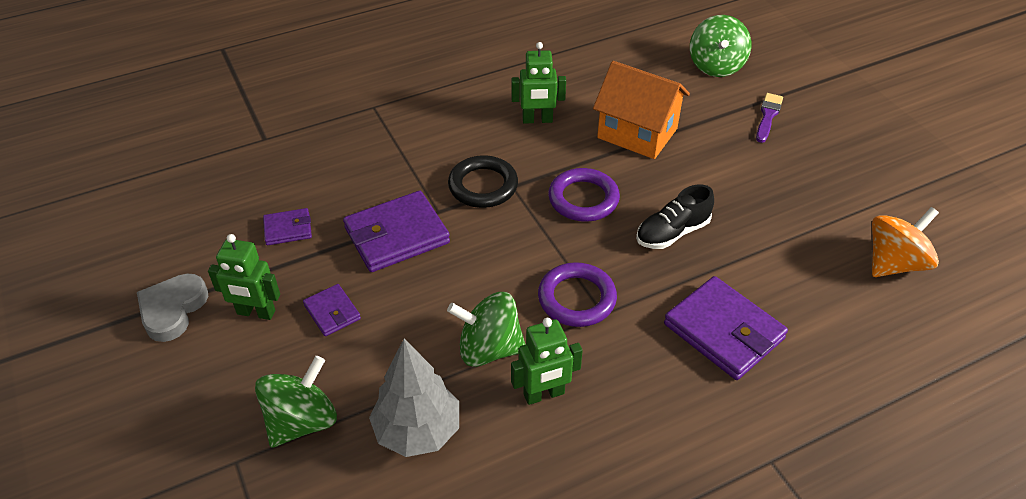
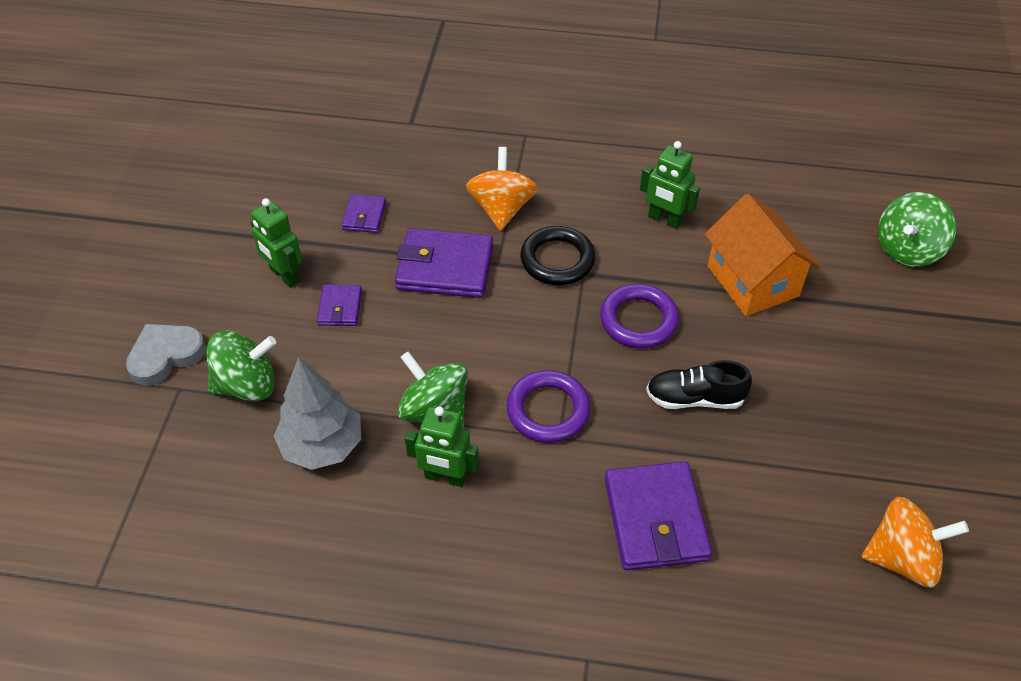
camera: 35 degrees right, 5 degrees up
grey heart [137,273,208,342] -> grey heart moved to [126,324,206,386]
purple wallet [263,208,312,245] -> purple wallet turned 75 degrees clockwise [342,194,386,233]
purple brush [756,93,783,143] -> none
none -> orange spinning top [466,147,538,231]

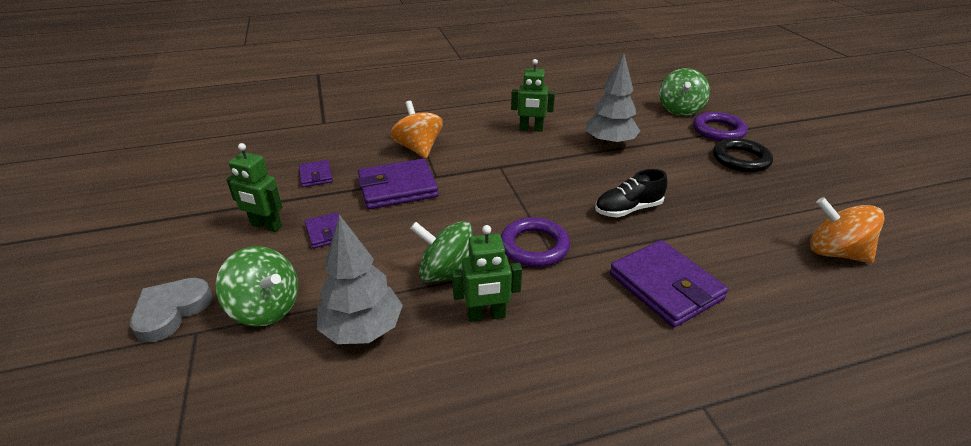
camera: 25 degrees left, 15 degrees down
green spinning top [206,331,276,401] -> green spinning top turned 75 degrees clockwise [216,246,298,327]
black ring [520,226,595,285] -> black ring moved to [713,138,773,172]
purple ring [600,284,679,348] -> purple ring moved to [693,112,748,141]
orange house [705,194,821,316] -> grey tree [585,53,640,147]
orange spinning top [862,497,969,587] -> orange spinning top turned 120 degrees counterclockwise [810,197,884,263]

